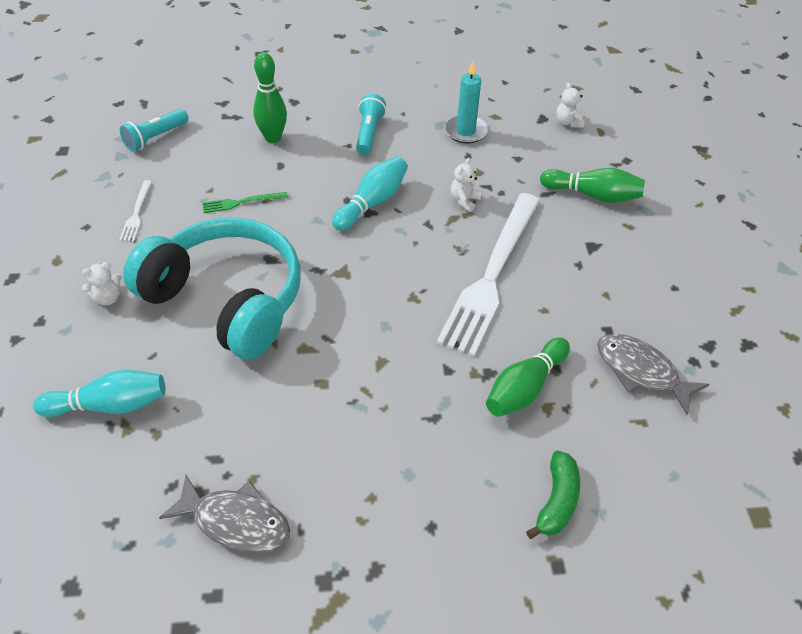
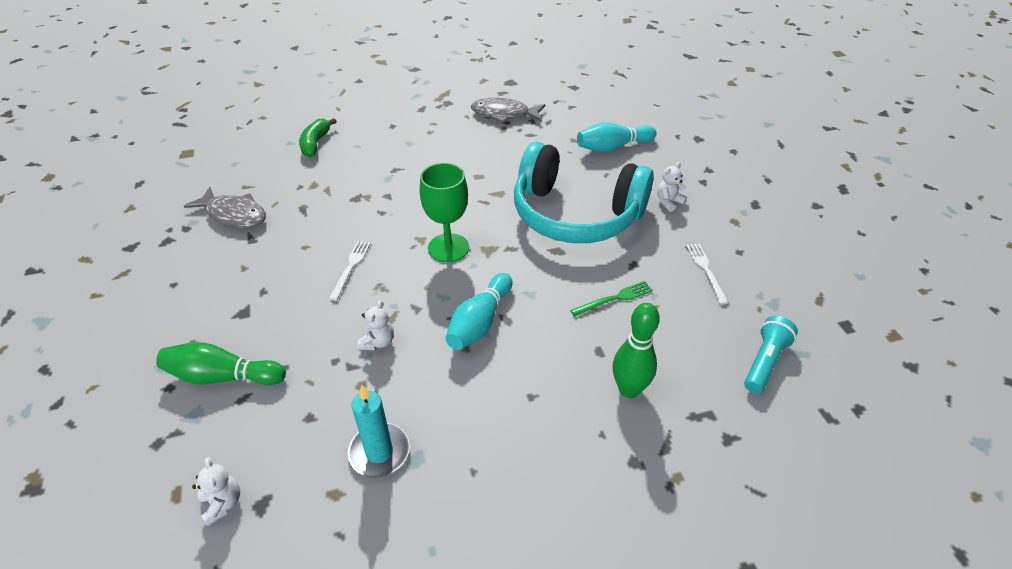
camera: 170 degrees right, 5 degrees down
turquoise flashlight [356,94,386,155] -> none
white fork [436,193,540,357] -> white fork [329,241,371,301], size x0.40
green bowling pin [486,337,570,417] -> none
none -> green goblet [420,163,469,262]

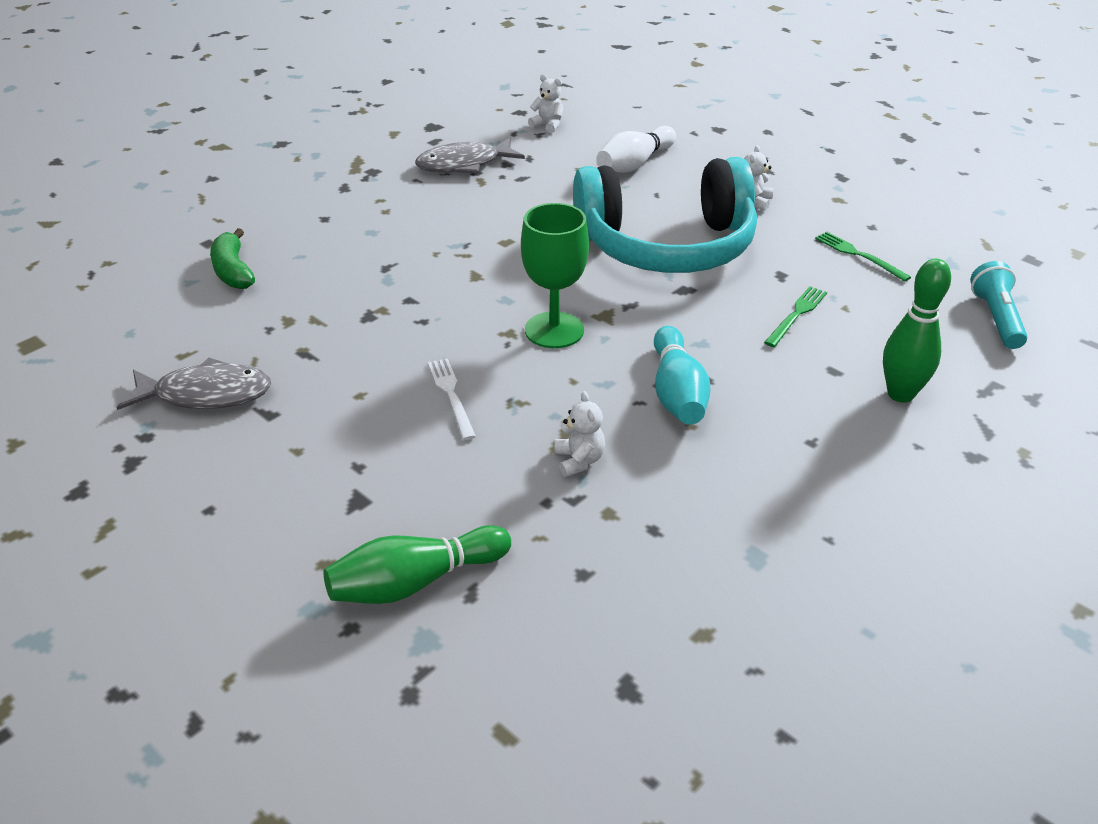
camera: 30 degrees left, 5 degrees down
white teddy bear [192,457,240,526] -> white teddy bear moved to [528,74,563,133]
turquoise candle [347,384,410,477] -> none
turquoise bowling pin [577,123,657,152] -> white bowling pin [596,126,676,173]
white fork [686,244,728,305] -> green fork [815,232,911,282]

